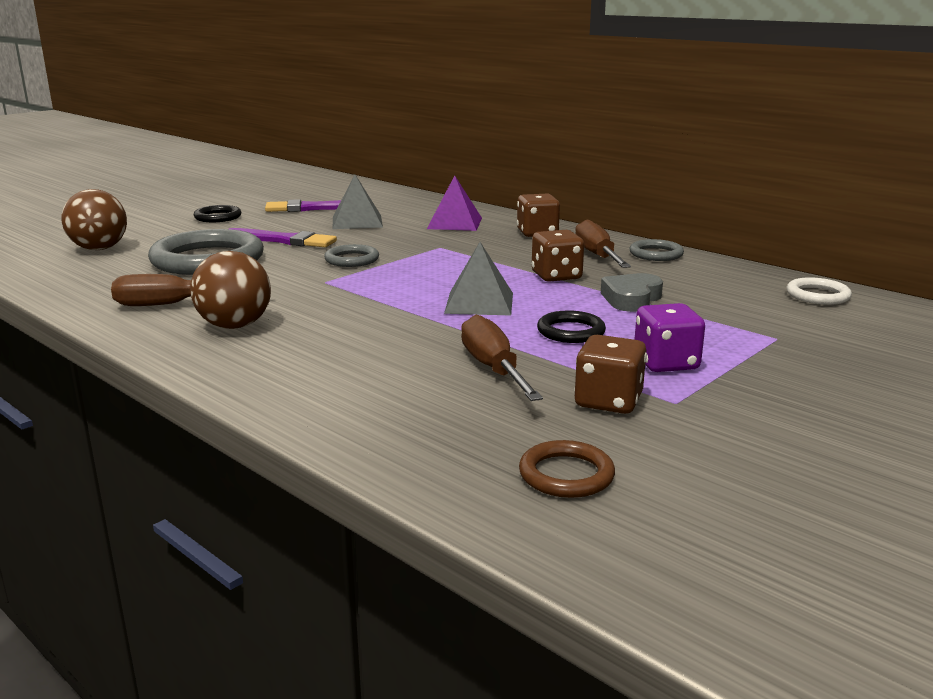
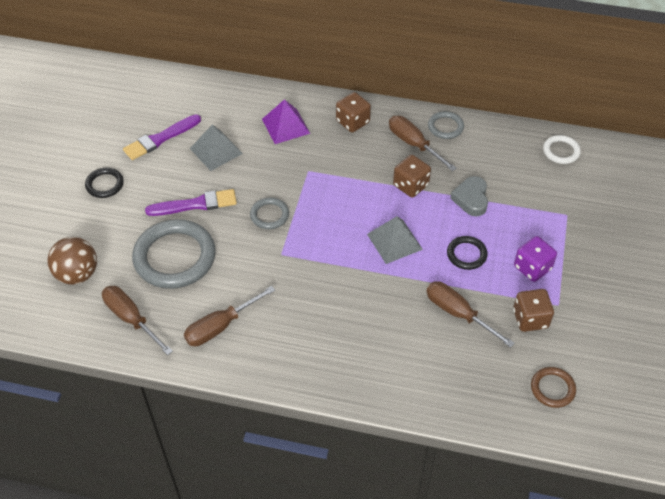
camera: 30 degrees left, 30 degrees up
brown ball [190,251,271,329] -> none
none -> brown screwdriver [102,286,173,355]

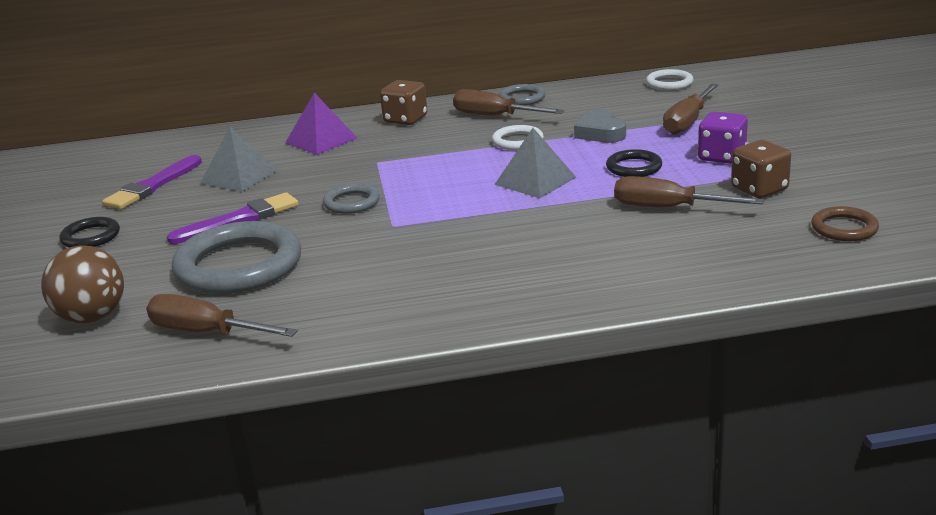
camera: 20 degrees left, 25 degrees down
brown screwdriver [184,286,275,346] -> brown screwdriver moved to [663,84,719,135]
brown dice [393,155,431,197] -> white ring [492,125,544,150]

